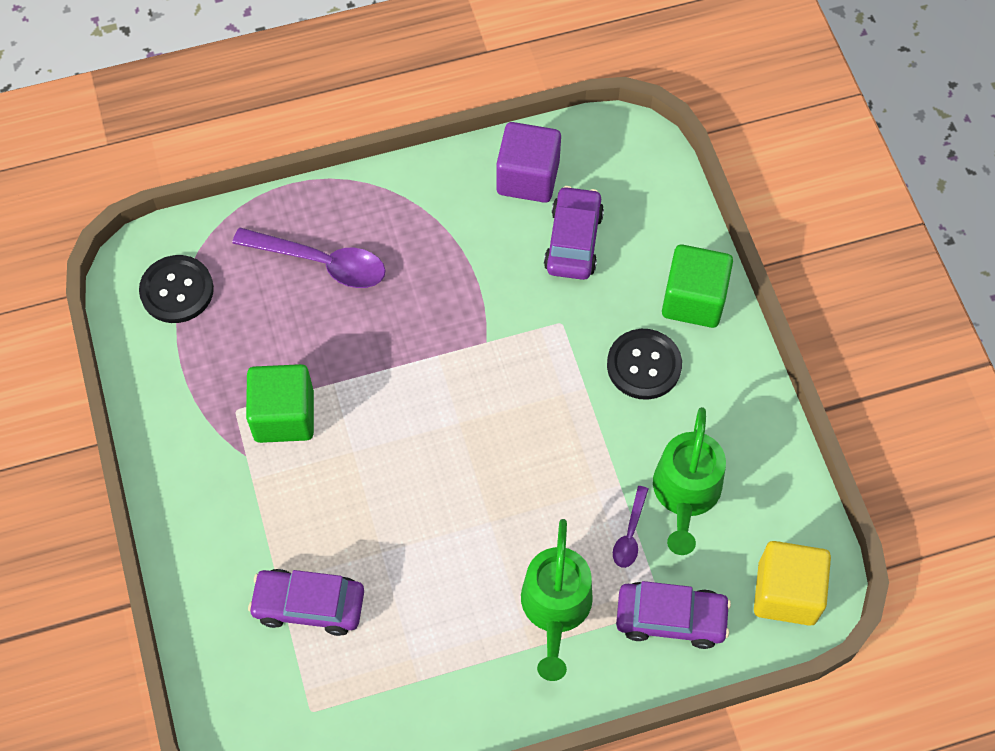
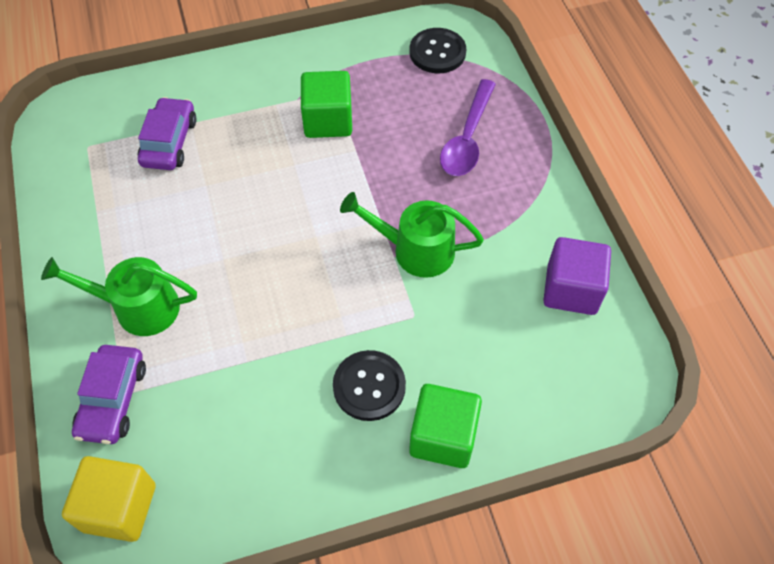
camera: 90 degrees right, 5 degrees down
purple car [544,186,604,280] -> none
purple spoon [613,486,648,568] -> none
green watering can [653,407,726,555] -> green watering can moved to [340,192,484,278]

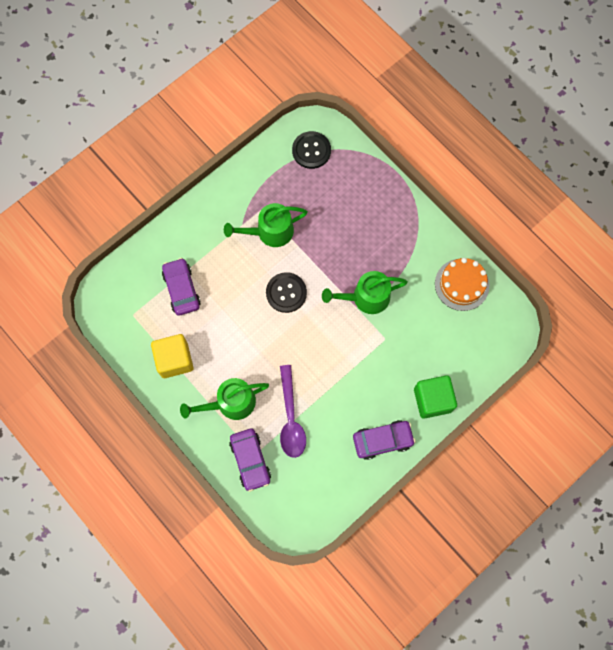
camera: 25 degrees left, 15 degrees up
yellow cube [62,456,155,542] -> yellow cube moved to [151,334,193,378]
green cube [301,71,352,138] -> green watering can [224,203,308,247]
black button [333,350,406,421] -> black button moved to [266,272,307,313]
purple spoon [440,79,496,176] -> purple spoon moved to [280,365,306,458]
purple cube [543,237,611,315] -> orange cake [435,258,490,311]
none -> purple car [353,420,415,460]

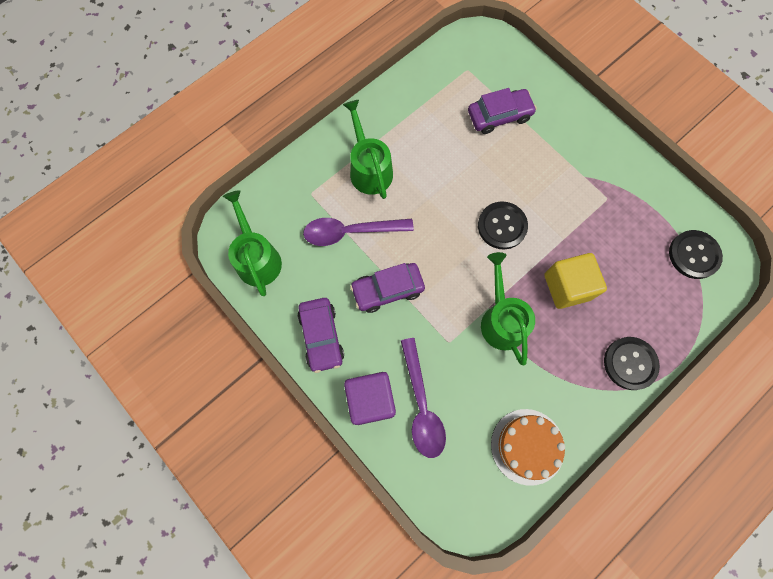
camera: 90 degrees right, 0 degrees up
yellow cube [151,334,193,378] -> yellow cube moved to [545,253,607,309]
green watering can [224,203,308,247] -> green watering can moved to [223,190,282,296]
purple car [229,429,271,492] -> purple car moved to [350,263,425,313]
green cube [414,375,457,419] -> purple cube [344,372,396,425]
none -> purple spoon [401,338,446,458]
none -> black button [604,337,660,390]

